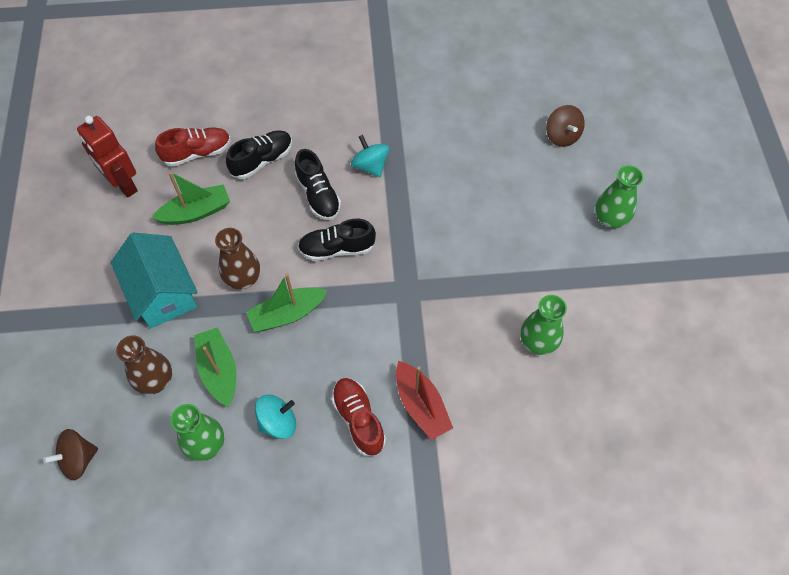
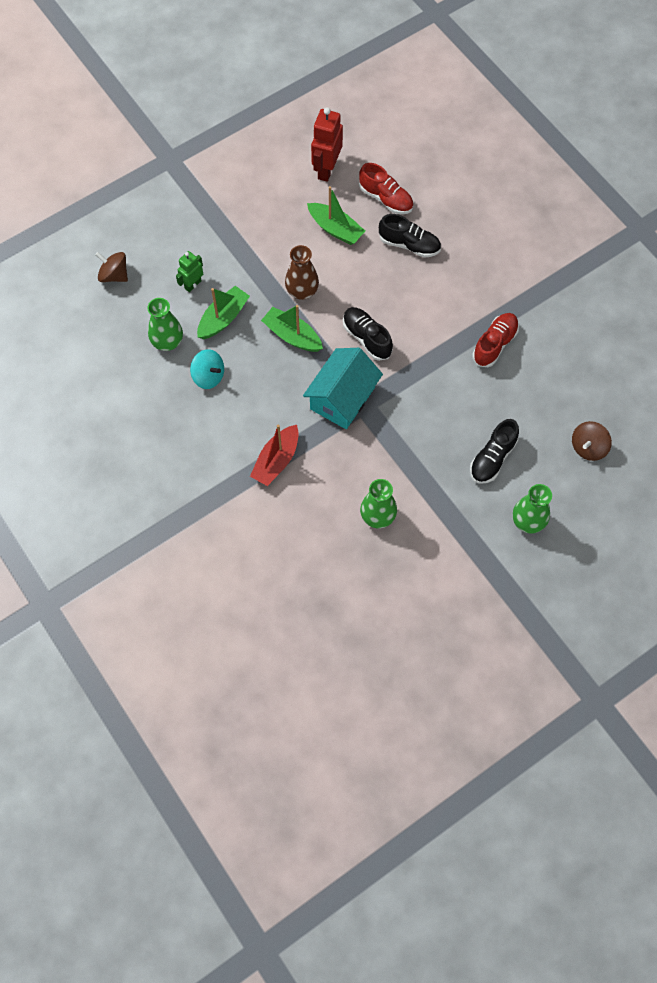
camera: 60 degrees right, 5 degrees up
turquoise house [111,233,198,328] -> turquoise house moved to [303,348,383,429]
brown vase [116,335,172,395] -> green robot [176,251,203,292]
black shoe [295,149,341,220] -> black shoe moved to [470,419,519,484]
red shoe [331,378,386,456] -> red shoe moved to [472,313,519,367]
turquoise spinning top [351,135,389,177] -> none

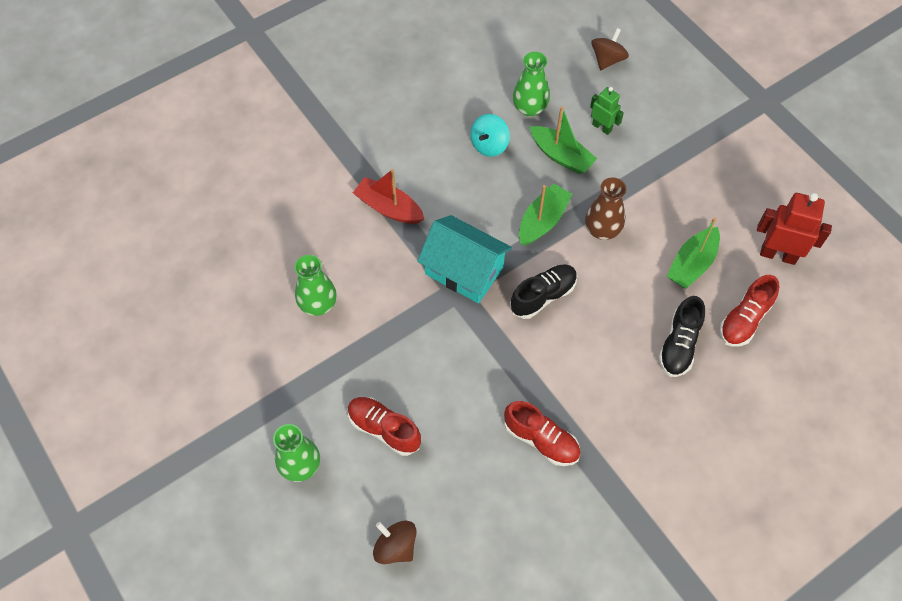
camera: 90 degrees right, 5 degrees down
black shoe [470,419,519,484] -> red shoe [348,397,421,456]

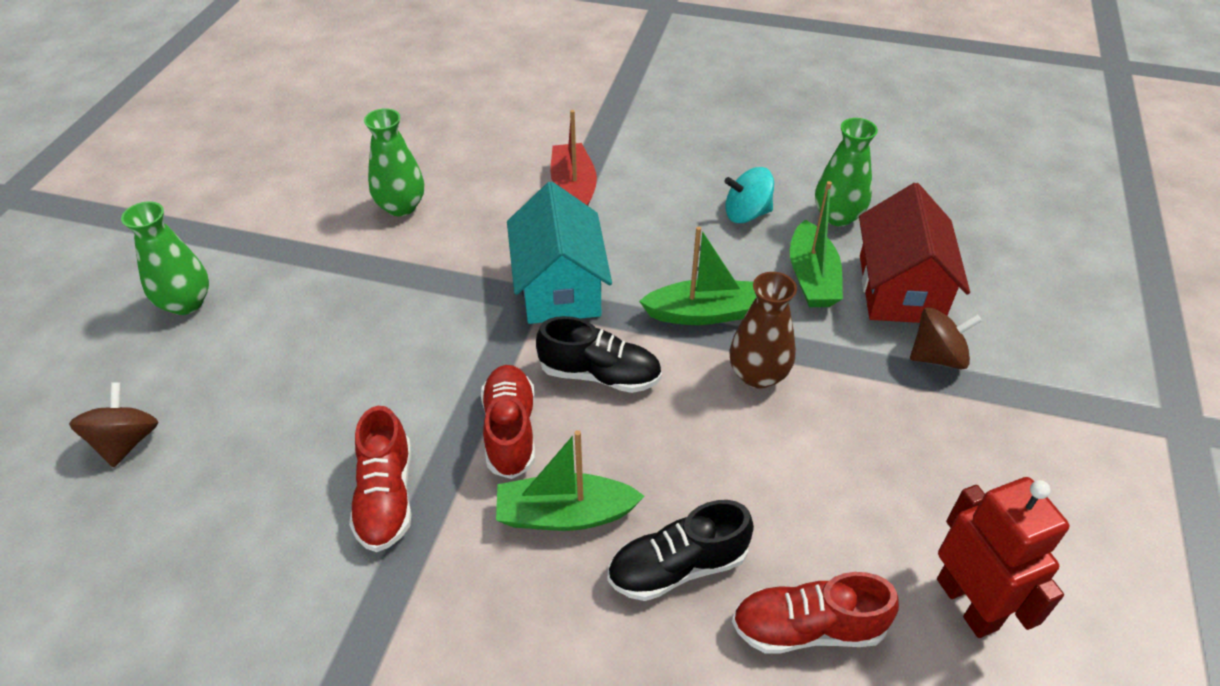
camera: 50 degrees right, 15 degrees down
red shoe [348,397,421,456] -> red shoe moved to [481,365,535,479]
green robot [590,87,624,135] -> red house [859,183,970,323]
brown spinning top [591,28,629,70] -> brown spinning top moved to [910,307,982,370]
green boat [667,217,720,289] -> green boat moved to [496,430,645,531]

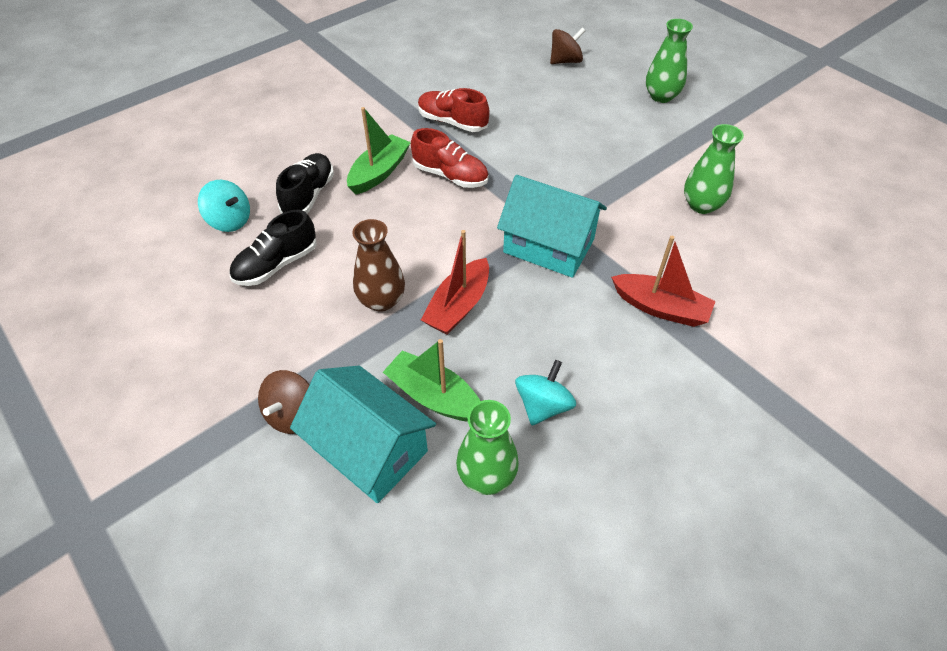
camera: 125 degrees right, 5 degrees up
brown spinning top [69,383,159,468] -> brown spinning top turned 60 degrees counterclockwise [550,27,585,64]
black shoe [536,316,662,393] -> black shoe moved to [229,210,317,286]
green boat [639,226,756,325] -> red boat [421,230,489,335]
red shoe [732,572,899,654] -> turquoise spinning top [198,180,250,232]
red house [859,183,970,323] -> turquoise house [290,366,436,503]
red robot [937,477,1070,638] -> none

